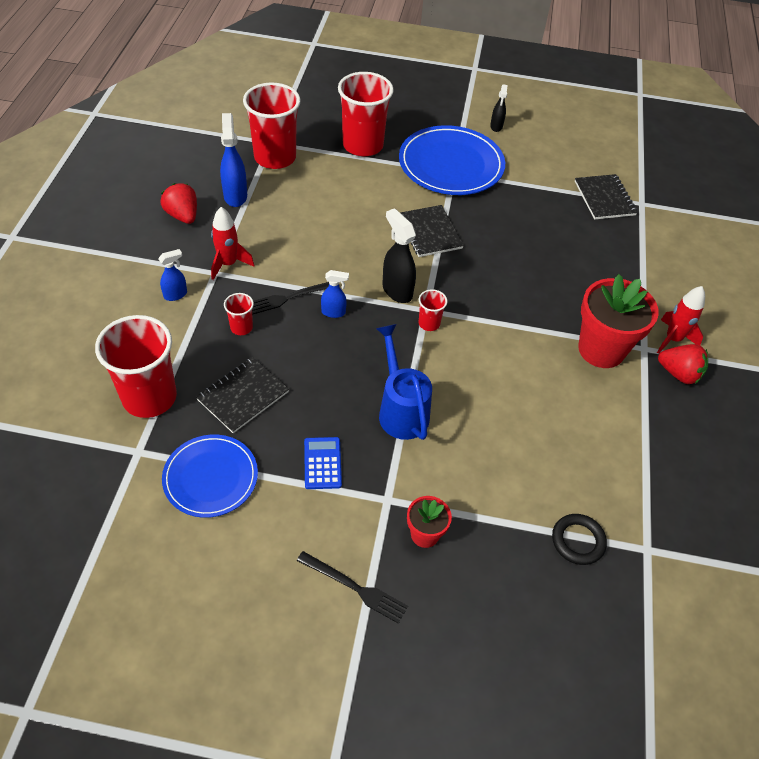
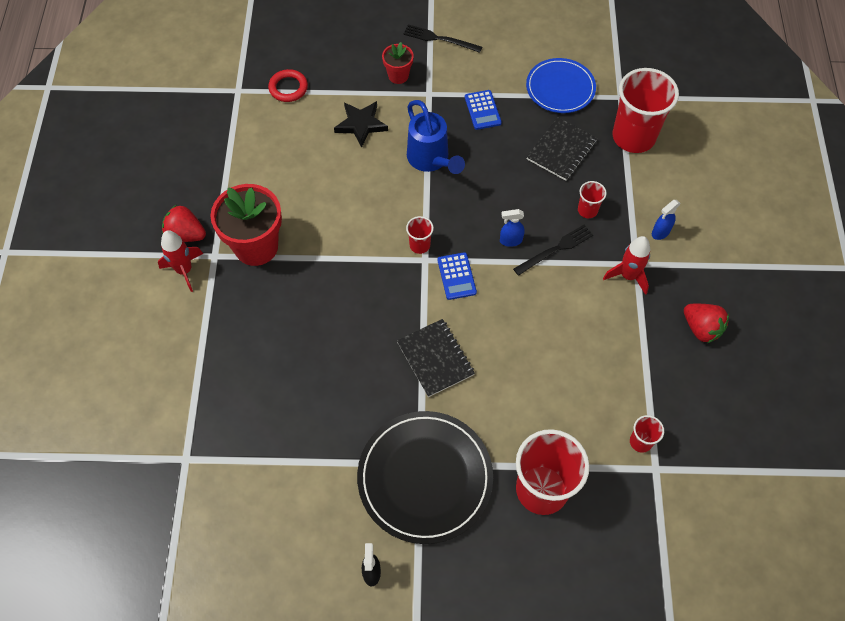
camera: 175 degrees right, 10 degrees up
blue spray bottle [220,113,247,207] -> none
red cup [243,82,301,169] -> red cup [630,415,664,453], size x0.45
black spray bottle [383,208,416,303] -> blue calculator [437,252,477,300]
blue plate [399,125,505,195] -> black plate [357,411,493,544]
black ring [552,514,607,565] -> red ring [268,69,308,102]
black notebook [575,174,638,220] -> none
none -> black star [334,101,388,148]

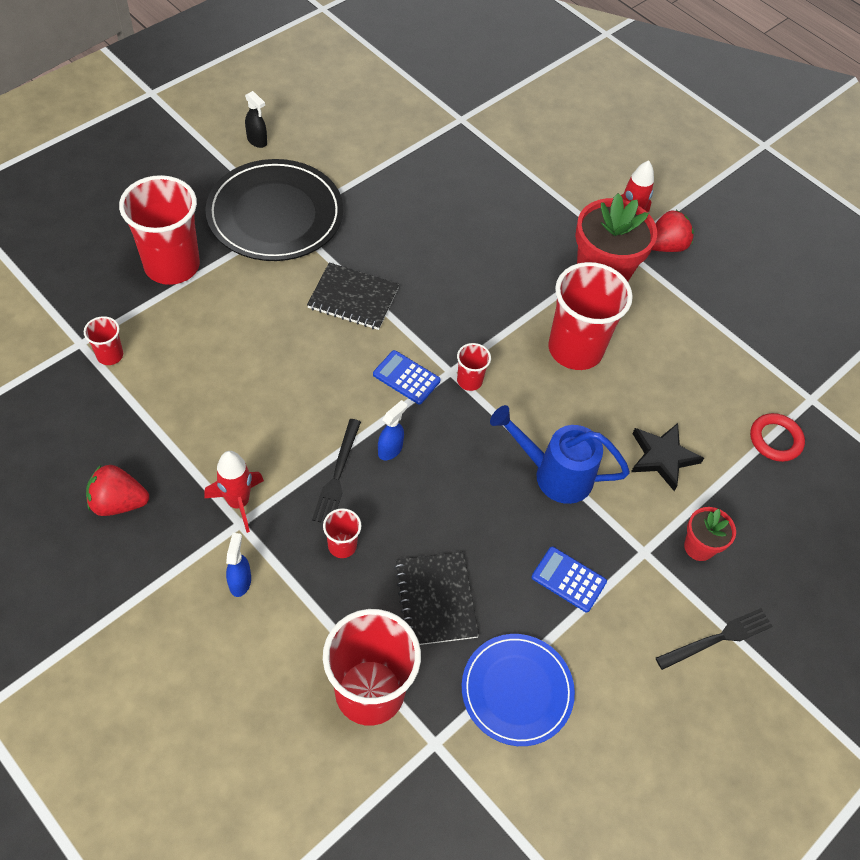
camera: 130 degrees right, 5 degrees down
none -> red cup [548,262,633,370]

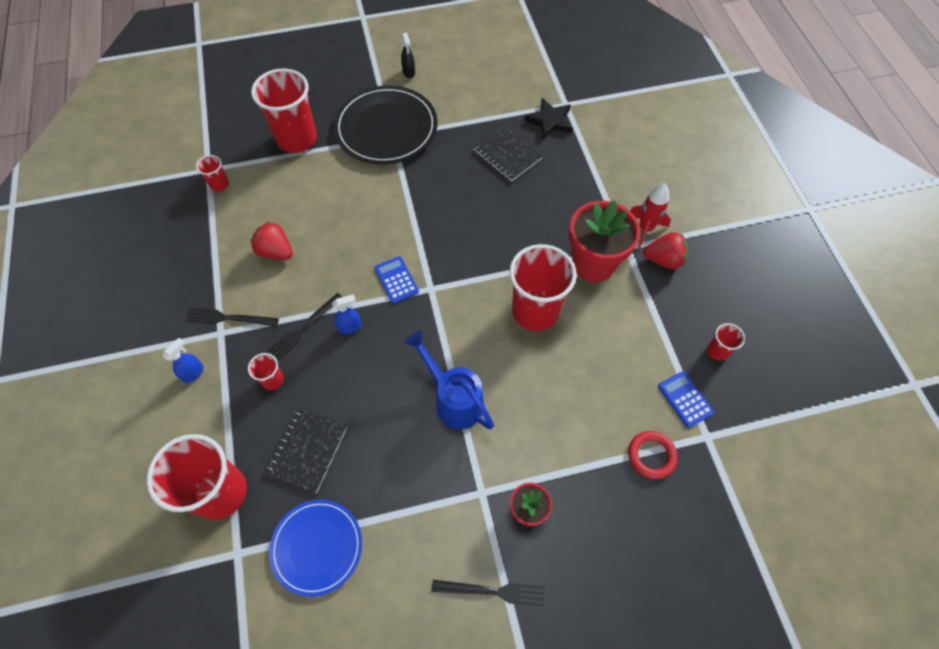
camera: 35 degrees right, 5 degrees up
red strawberry [86,465,149,516] -> red strawberry moved to [251,222,293,260]
red rocket [204,451,264,533] -> black fork [186,307,279,327]
black notebook [307,262,399,330] -> black notebook moved to [473,125,543,182]
red cup [457,343,491,391] -> red cup moved to [707,323,745,361]
blue calculator [531,547,607,612] -> blue calculator moved to [658,371,714,428]
black star [631,423,704,491] -> black star moved to [524,98,573,140]

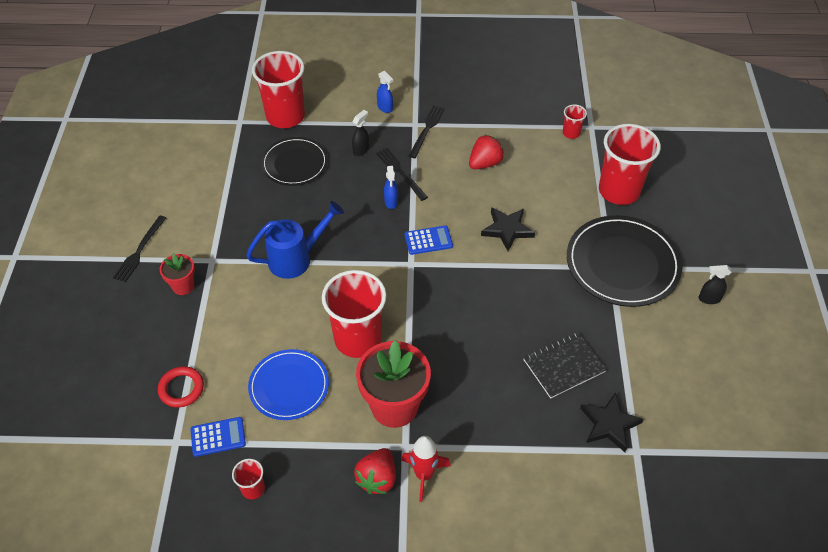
camera: 105 degrees right, 10 degrees down
red cup [248,353,284,390] -> black spray bottle [352,110,369,156]
black notebook [265,408,347,493] -> black plate [261,137,328,186]
blue plate [269,500,362,597] -> blue plate moved to [248,349,329,420]
none -> black star [481,207,535,251]

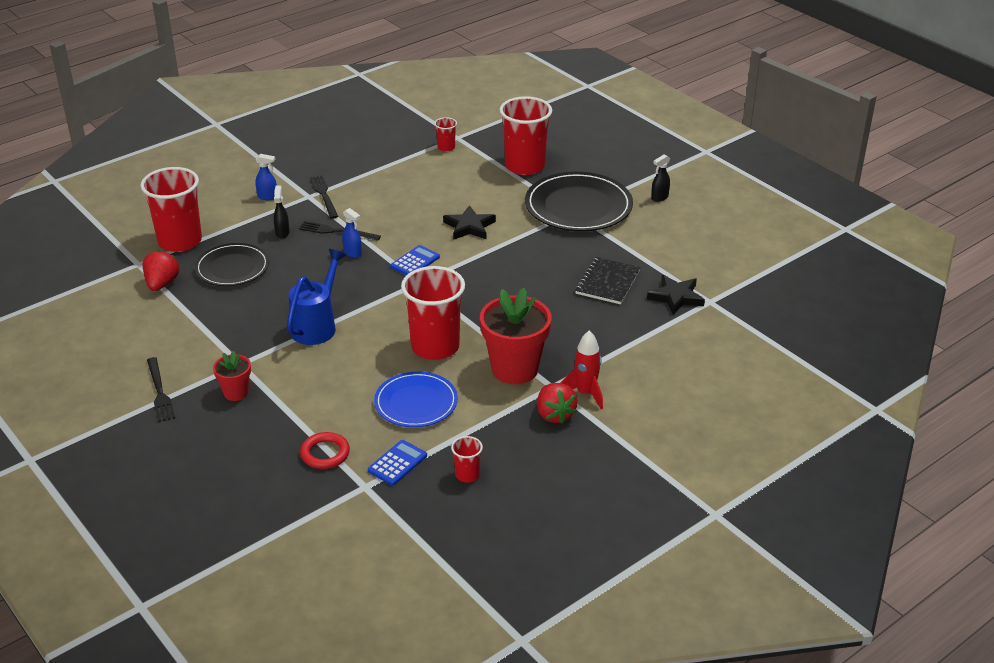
camera: 40 degrees left, 15 degrees down
red strawberry [469,134,504,169] -> red strawberry moved to [143,250,179,291]

